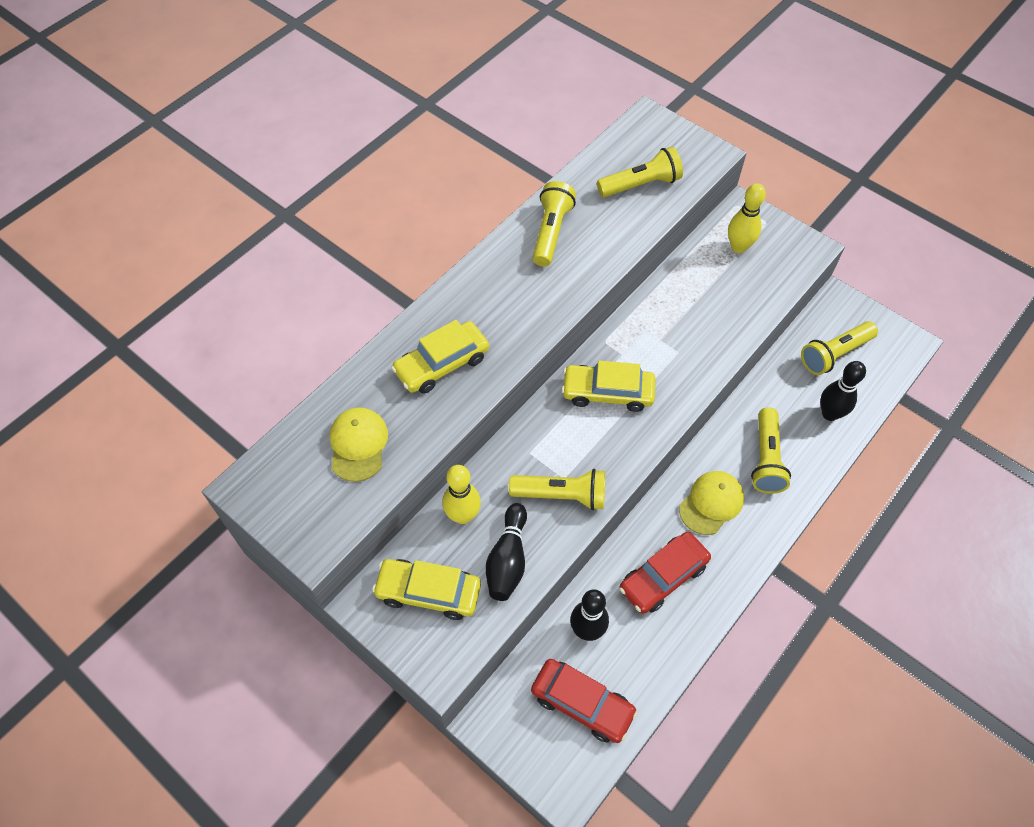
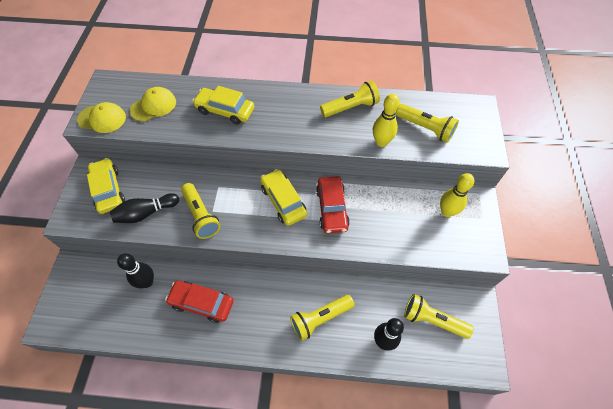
camera: 55 degrees right, 0 degrees up
yellow bowling pin [442,465,481,524] -> yellow bowling pin moved to [373,94,400,147]
red car [531,659,638,743] -> red car moved to [316,176,350,234]
yellow cap [679,471,744,535] -> yellow cap moved to [77,102,126,133]

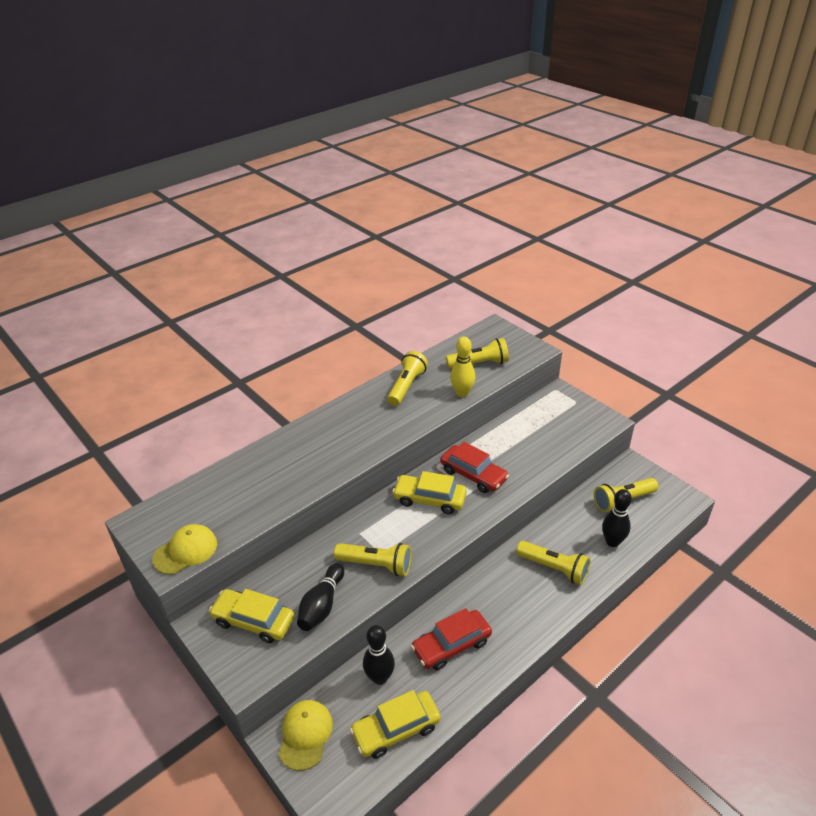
camera: 45 degrees left, 20 degrees down
yellow cap [130,87,176,122] -> yellow cap moved to [279,700,333,771]
yellow car [192,86,254,125] -> yellow car moved to [350,690,441,759]
yellow flashlight [290,295,355,341] -> yellow flashlight turned 75 degrees counterclockwise [516,541,590,585]
yellow bowling pin [440,173,474,217] -> none

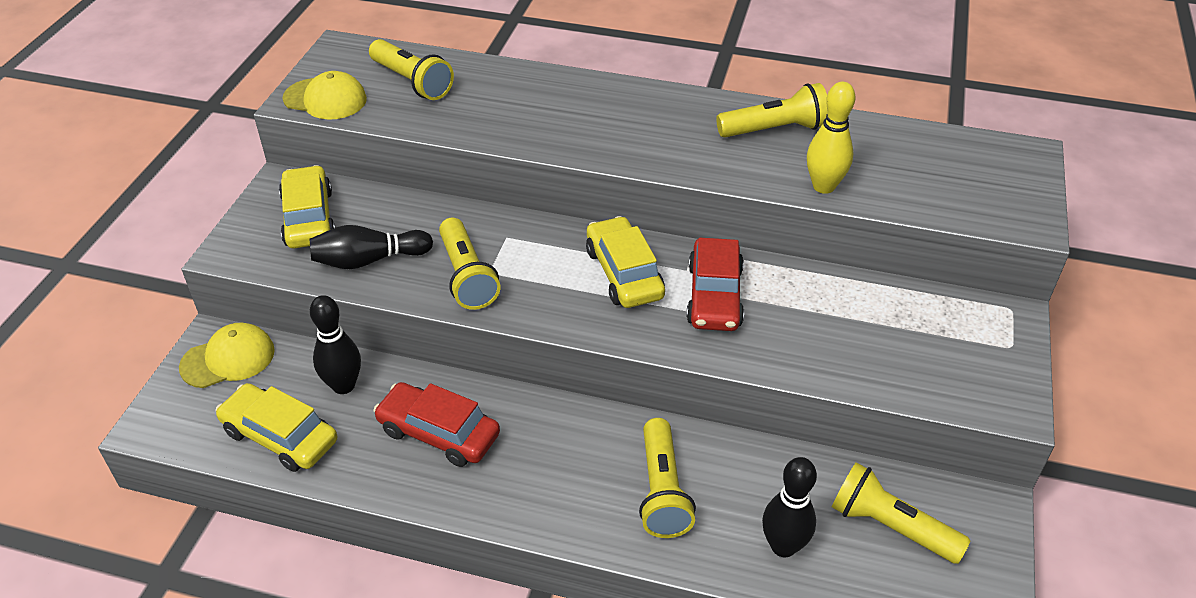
camera: 55 degrees right, 5 degrees up
yellow flashlight [446,338,509,369] -> yellow flashlight moved to [369,39,454,100]

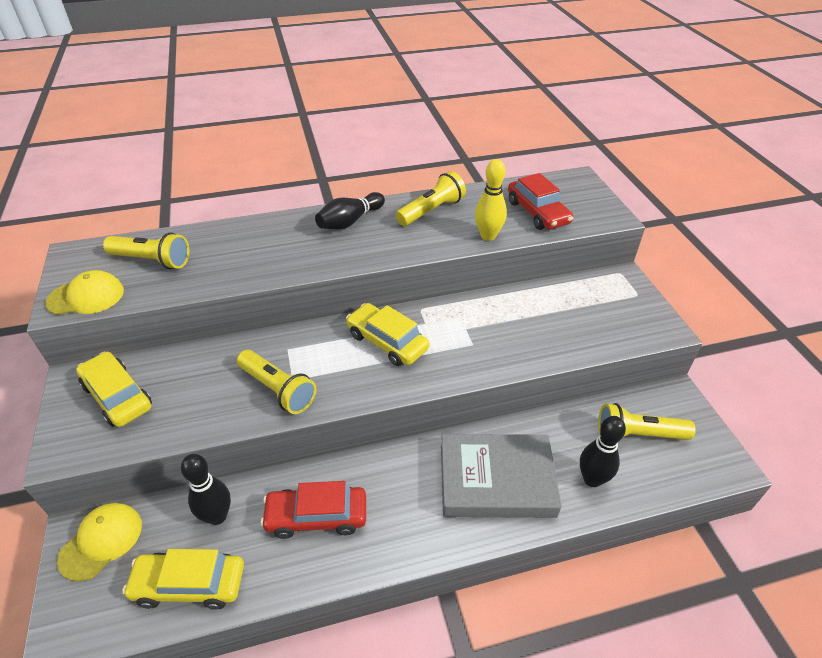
camera: 30 degrees left, 0 degrees up
black bowling pin [310,225,433,269] -> black bowling pin moved to [315,192,385,229]
yellow flashlight [639,418,696,538] -> grey book [441,434,562,518]
red car [686,238,744,331] -> red car moved to [508,173,573,230]

